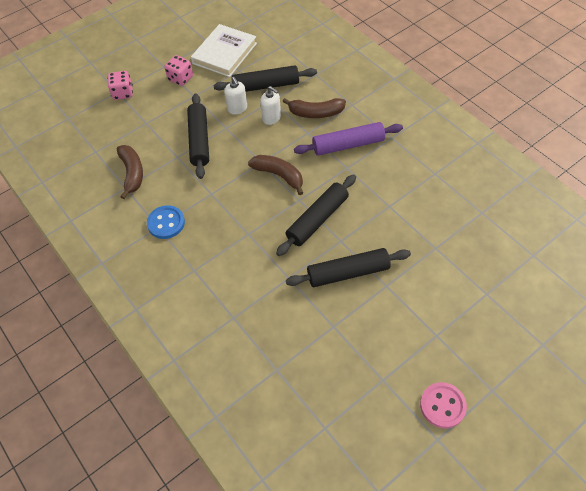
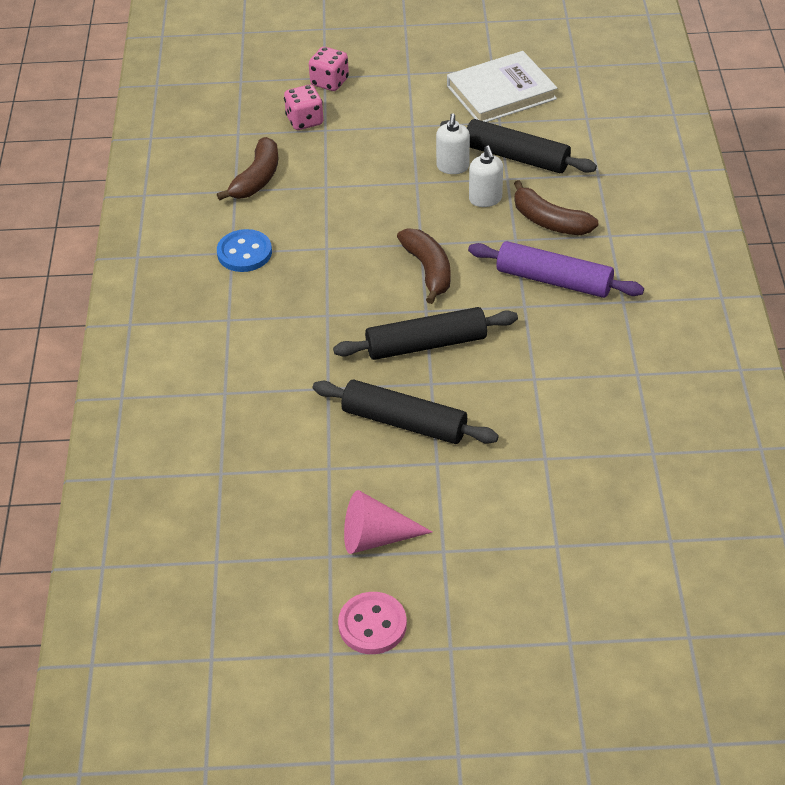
camera: 35 degrees right, 10 degrees down
pink dice [164,55,193,86] -> pink dice moved to [284,85,323,130]
black rolling pin [187,93,209,179] -> none
none -> pink cone [344,490,432,554]

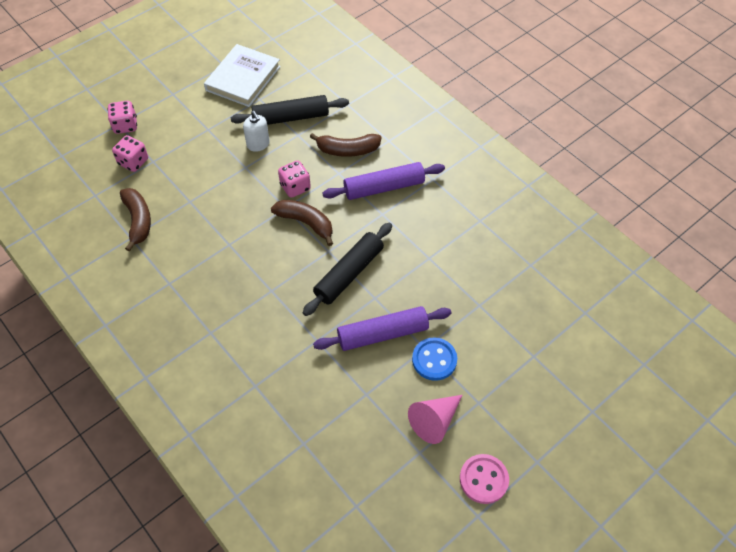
camera: 40 degrees left, 10 degrees up
blue button [217,229,272,272] -> blue button moved to [412,338,457,381]
black rolling pin [313,380,499,444] -> purple rolling pin [313,306,451,351]
white soap dispenser [469,146,503,207] -> none
none -> pink dice [278,160,311,198]

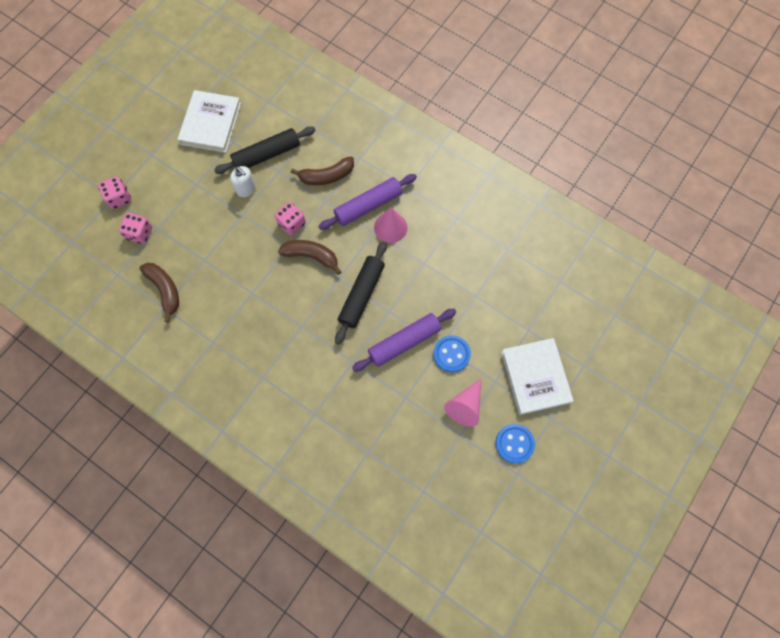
camera: 15 degrees left, 15 degrees up
pink button [460,454,509,504] -> blue button [496,424,535,463]
none -> pink cone [374,207,408,243]
none -> white book [501,338,574,415]

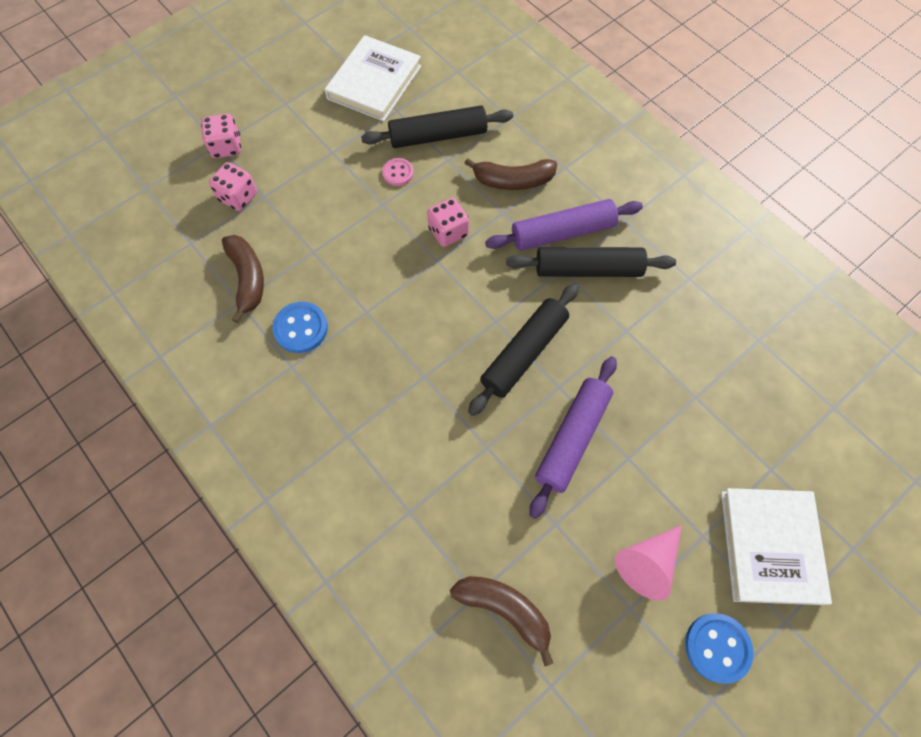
camera: 15 degrees right, 5 degrees down
white soap dispenser [230,166,256,197] -> pink button [382,158,414,186]
brown banana [278,240,341,275] -> brown banana moved to [450,576,553,666]
purple rolling pin [352,309,456,372] -> purple rolling pin turned 45 degrees counterclockwise [529,357,617,519]
pink cone [374,207,408,243] -> black rolling pin [506,247,676,277]
blue button [433,335,471,372] -> blue button moved to [272,302,328,353]

